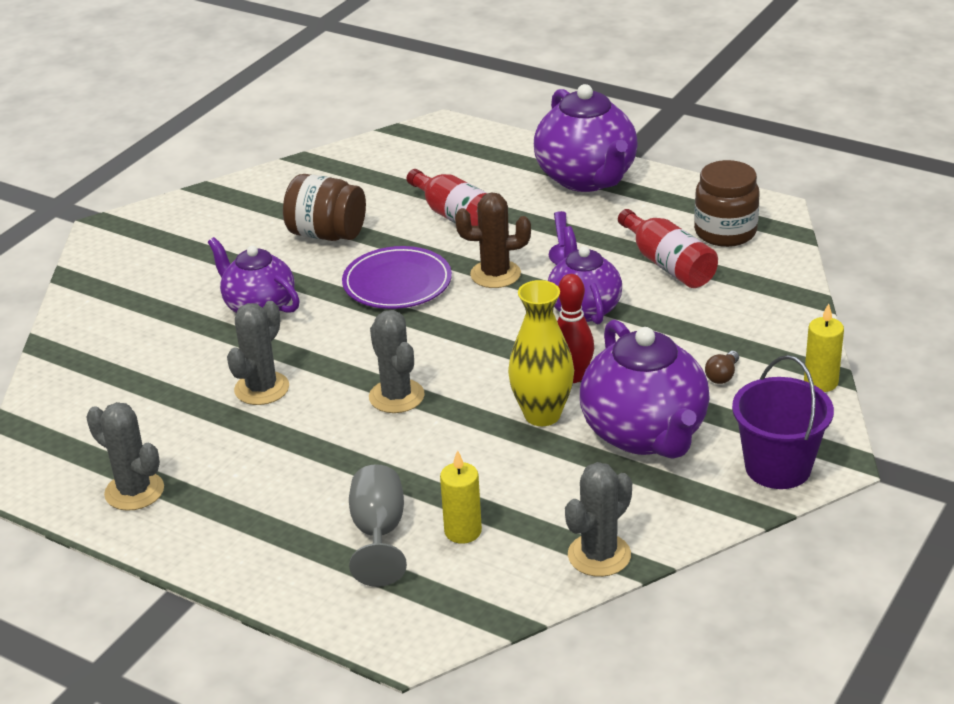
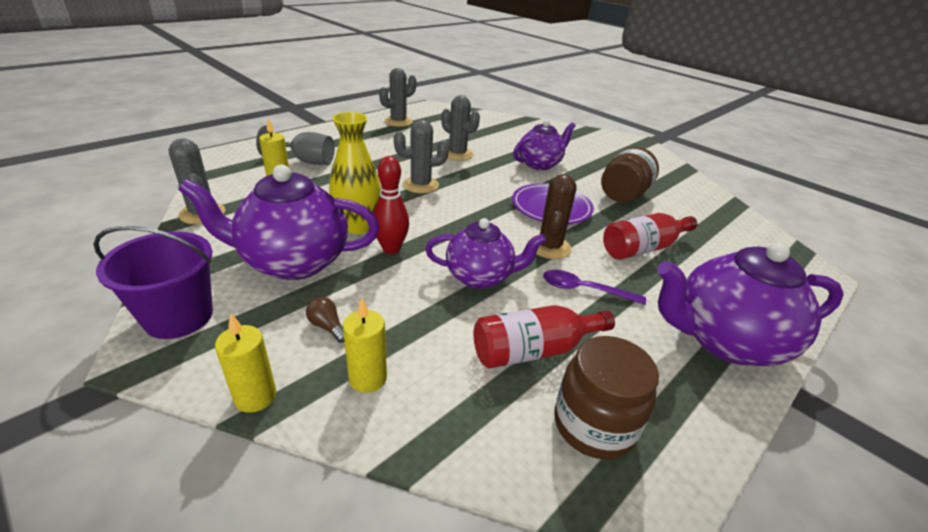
camera: 100 degrees right, 0 degrees up
none -> yellow candle [343,298,387,393]

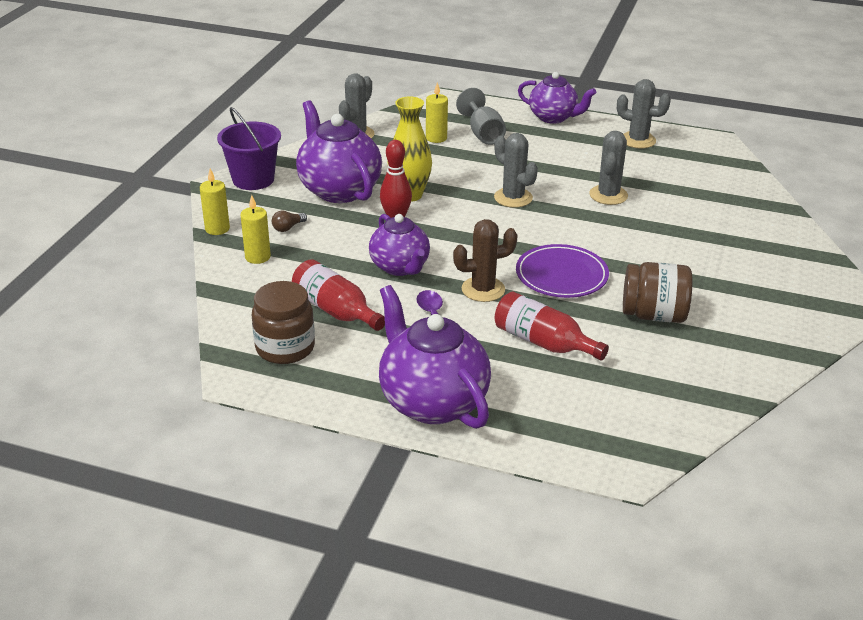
camera: 65 degrees right, 0 degrees up
brown light bulb [306,297,344,343] -> brown light bulb turned 150 degrees counterclockwise [272,210,307,232]
purple teapot [513,120,576,170] -> purple teapot moved to [518,72,596,124]

